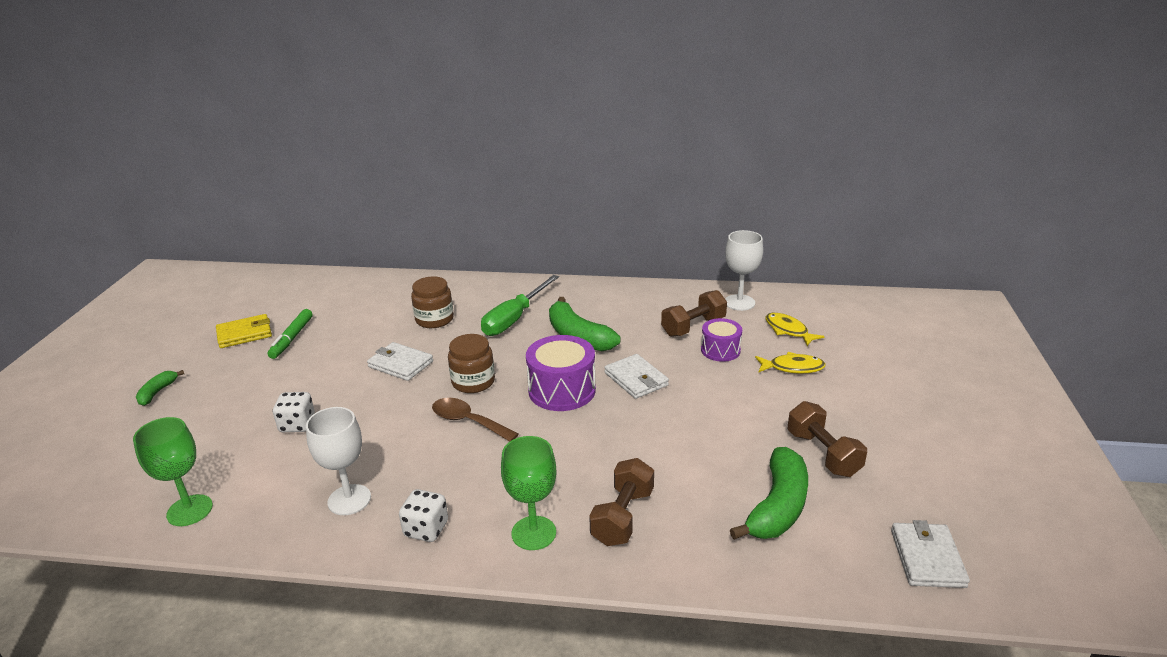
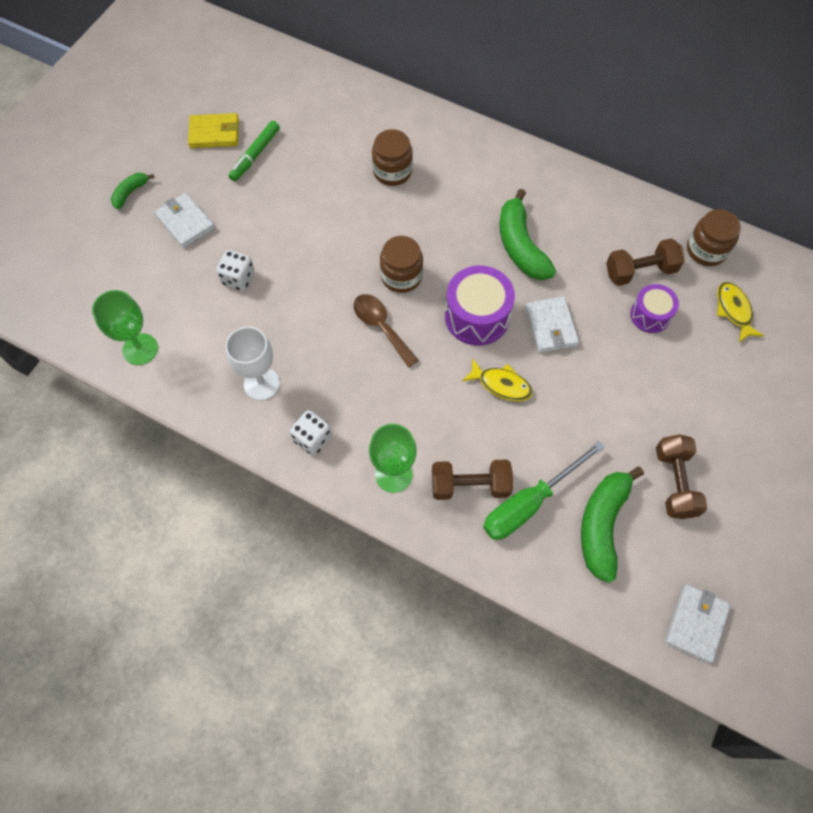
camera: 20 degrees right, 35 degrees up
white wallet [367,342,433,381] -> white wallet moved to [154,193,215,248]
green screwdriver [481,275,559,336] -> green screwdriver moved to [483,441,605,540]
brown dumbbell [589,458,654,546] -> brown dumbbell turned 45 degrees clockwise [432,460,513,500]
white goblet [725,230,763,311] -> brown jar [687,209,741,266]
green banana [730,447,808,540] -> green banana turned 150 degrees clockwise [581,467,644,583]
yellow fish [755,352,826,374] -> yellow fish moved to [462,359,533,401]

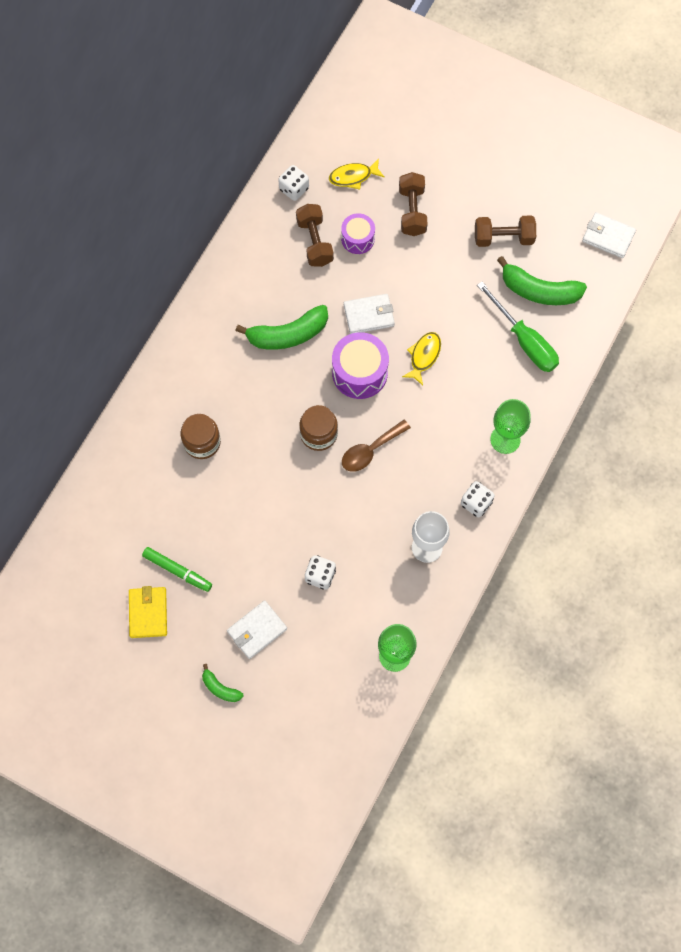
camera: 90 degrees left, 5 degrees up
brown dumbbell [432,460,513,500] -> brown dumbbell moved to [399,172,427,236]
brown jar [687,209,741,266] -> white dice [278,165,309,201]

